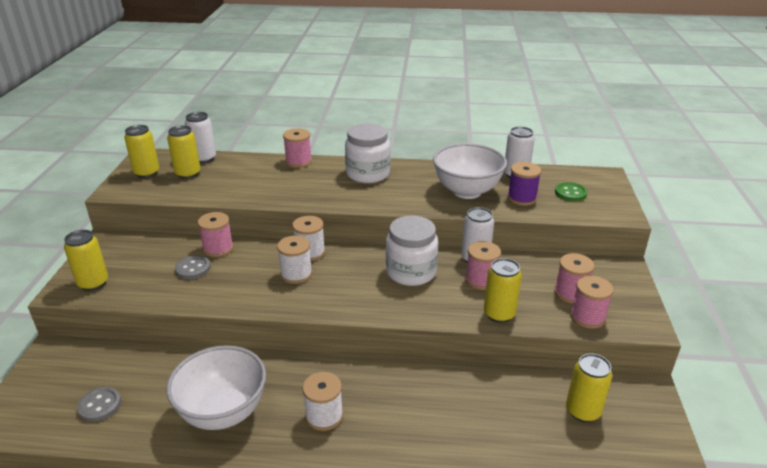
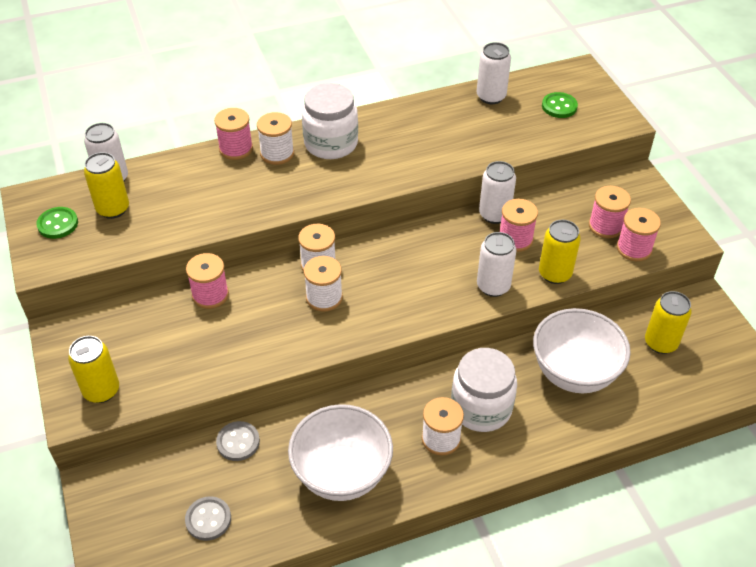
camera: 25 degrees left, 15 degrees up
yellow can [124,125,159,178] -> green button [36,207,78,239]
grey button [175,255,210,279] -> grey button moved to [216,421,260,461]
white jar [386,216,438,286] -> white jar moved to [451,348,517,432]
white bowl [433,143,507,199] -> white bowl moved to [533,308,631,393]
purple spool [507,162,541,206] -> none
none -> white spool [257,112,294,165]
none -> white can [477,232,517,297]

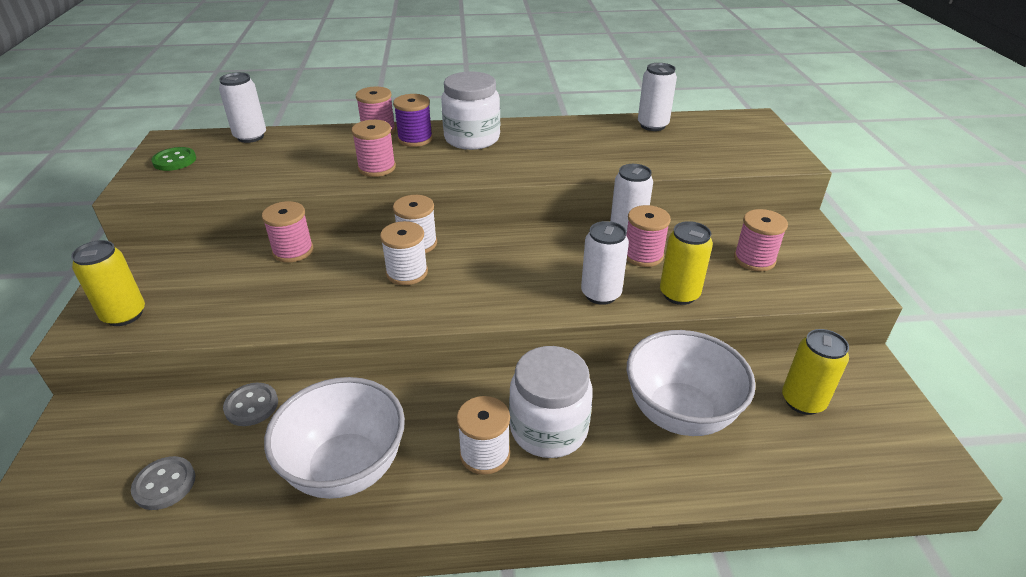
camera: 15 degrees right, 10 degrees down
yellow can [84,152,129,219] -> none
white spool [257,112,294,165] -> purple spool [393,94,433,147]
green button [542,92,578,118] -> none
pink spool [617,208,661,261] -> pink spool moved to [351,120,396,177]

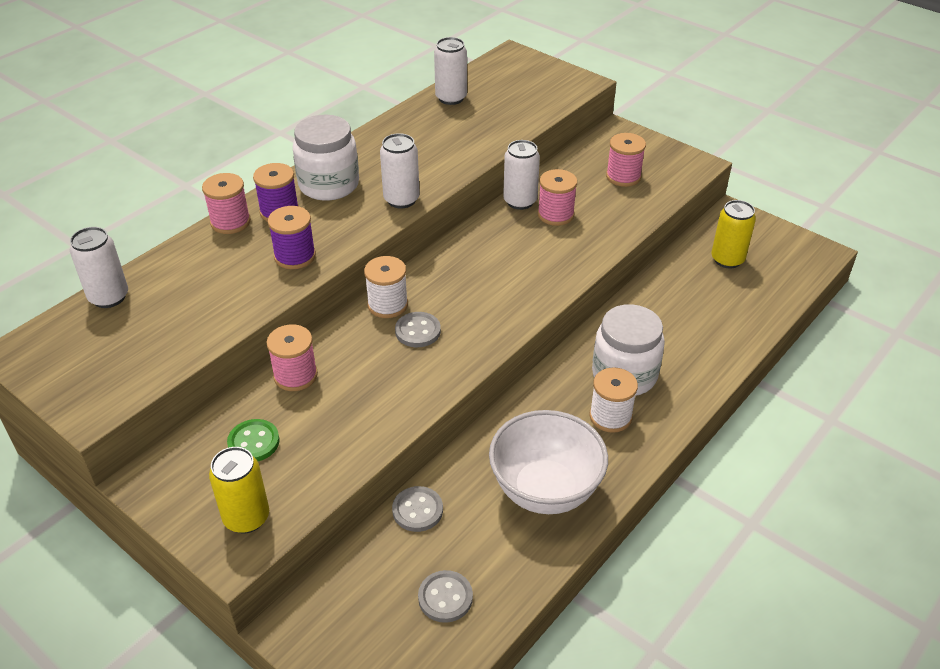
camera: 45 degrees left, 5 degrees up
green button [152,147,196,171] -> green button moved to [227,419,280,461]
pink spool [351,120,396,177] -> purple spool [268,206,316,269]
white spool [380,221,428,285] -> grey button [395,312,441,347]
white can [581,221,629,305] -> white can moved to [380,133,420,209]
white bowl [627,330,756,436] -> none
yellow can [660,221,713,305] -> none

